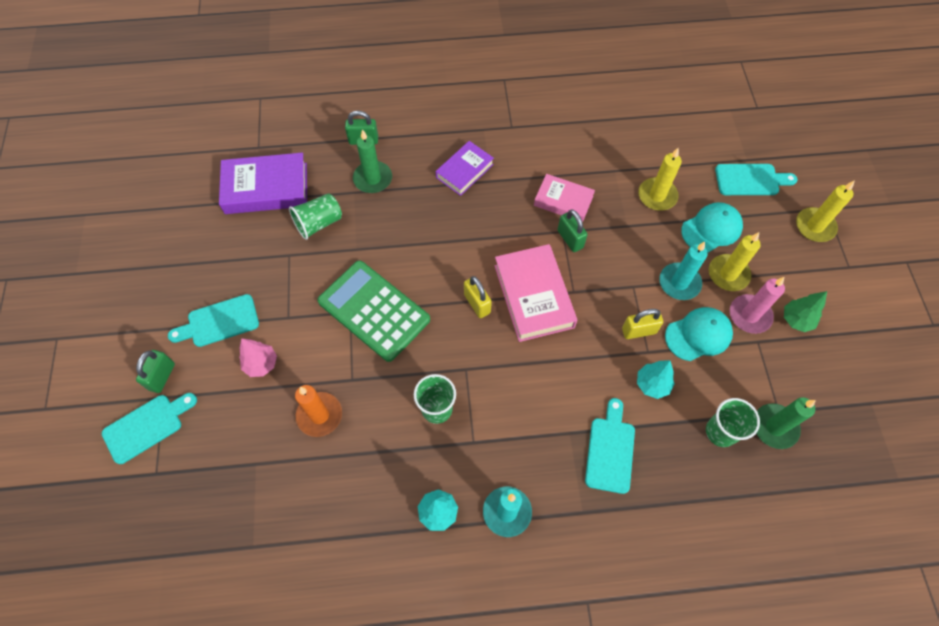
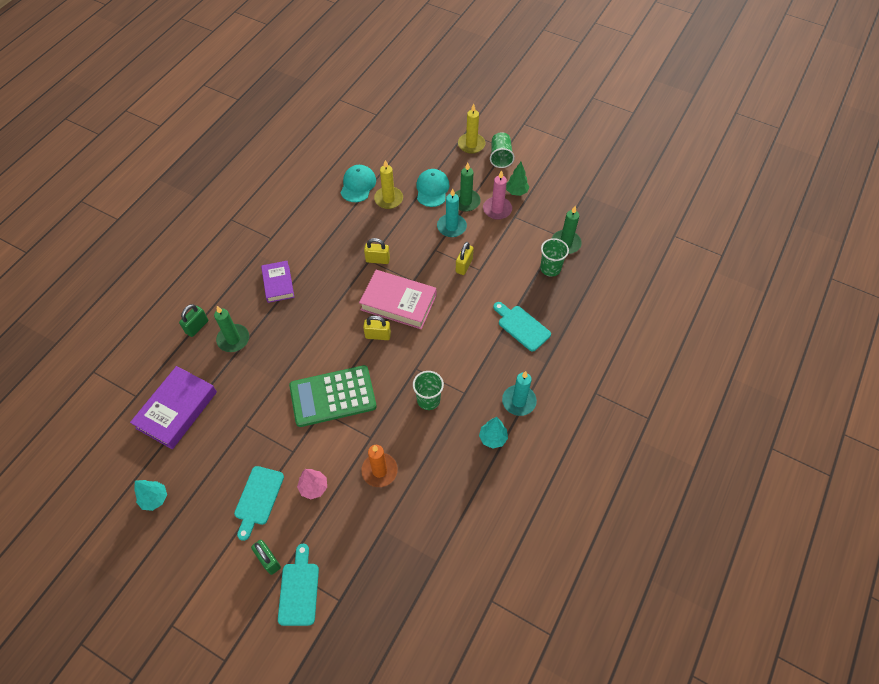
camera: 55 degrees left, 5 degrees down
green cup [289,193,342,240] -> green cup moved to [490,132,515,168]
pink book [534,174,595,222] -> none
green padlock [557,210,588,252] -> yellow padlock [364,238,390,264]
turquoise tree [637,360,675,399] -> turquoise tree moved to [134,480,167,511]
turquoise cap [665,307,733,361] -> turquoise cap moved to [341,165,376,202]
yellow candle [709,232,761,291] -> green candle [455,162,481,212]
turquoise cutting board [715,164,797,195] -> none

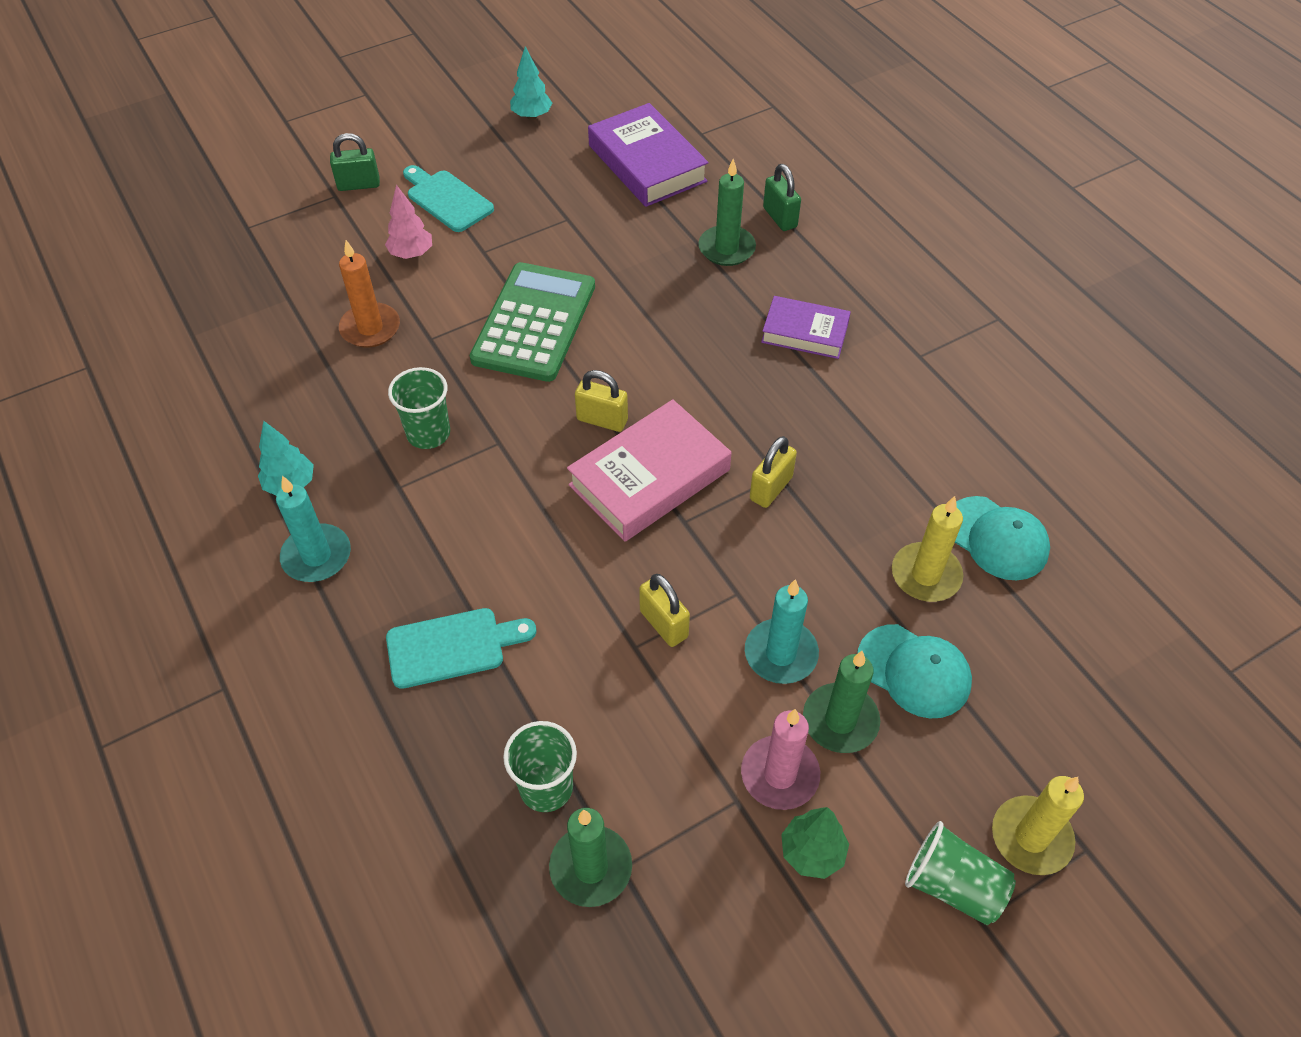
camera: 120 degrees right, 5 degrees down
turquoise cutting board [278,544,319,626] -> none
yellow padlock [363,316,391,340] -> yellow padlock turned 75 degrees clockwise [575,370,628,432]

